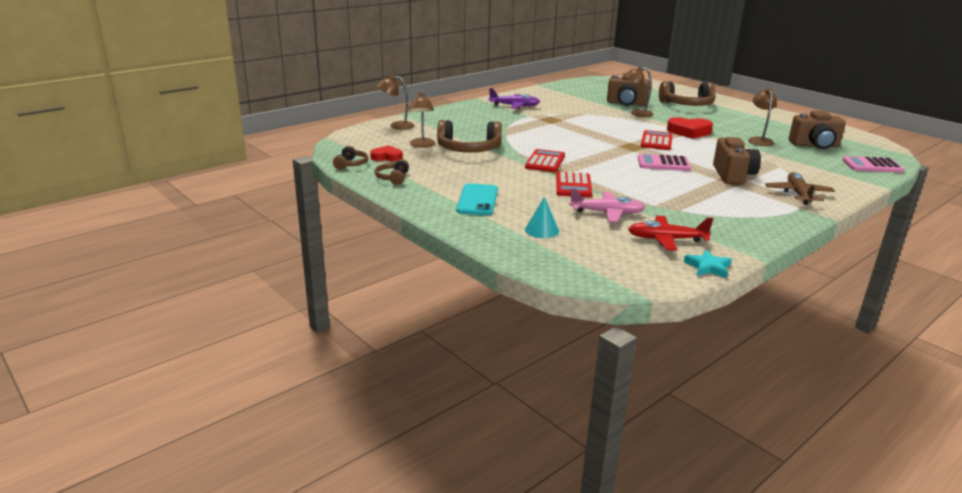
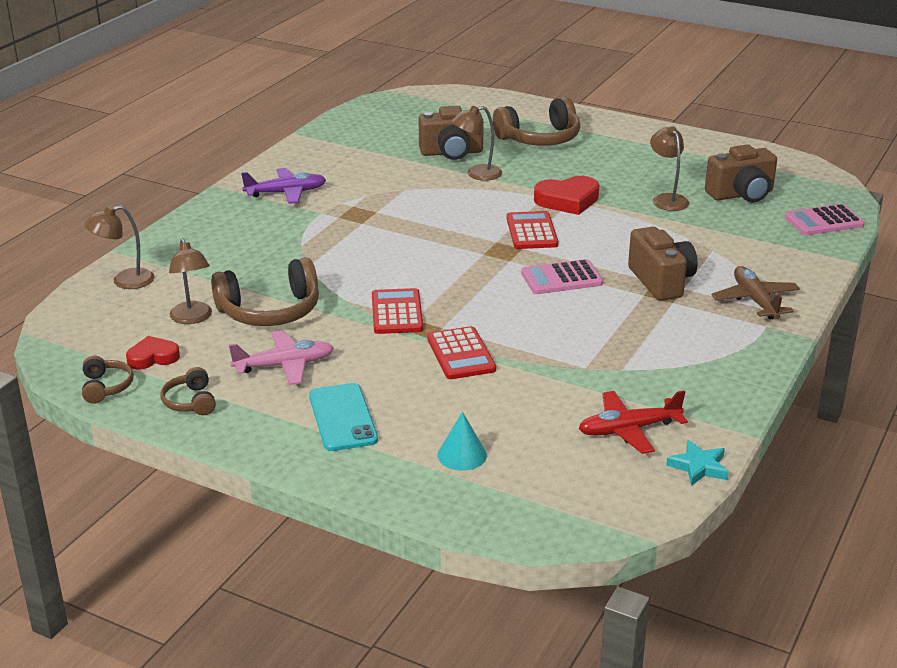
camera: 20 degrees left, 5 degrees up
pink plane [569,188,645,222] -> pink plane moved to [229,330,334,385]

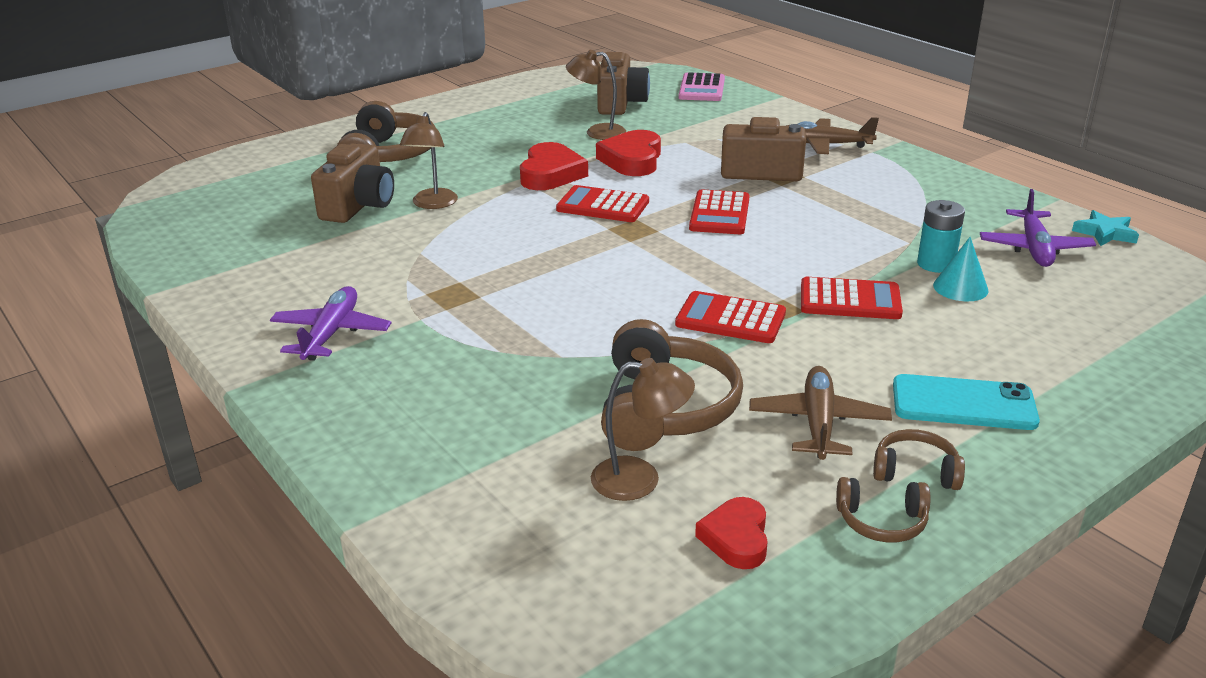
camera: 65 degrees left, 0 degrees up
brown headphones [82,356,134,404] -> brown headphones moved to [873,429,965,490]
brown lamp [84,205,154,289] -> none
pink plane [229,330,334,385] -> brown plane [749,366,892,460]
turquoise cone [438,412,487,471] -> turquoise cone moved to [933,237,989,301]
pink calculator [521,259,603,294] -> red calculator [689,189,750,234]
red plane [578,391,688,454] -> purple plane [980,189,1096,267]
none -> red heart [596,130,661,176]
none -> turquoise battery [917,200,965,273]

